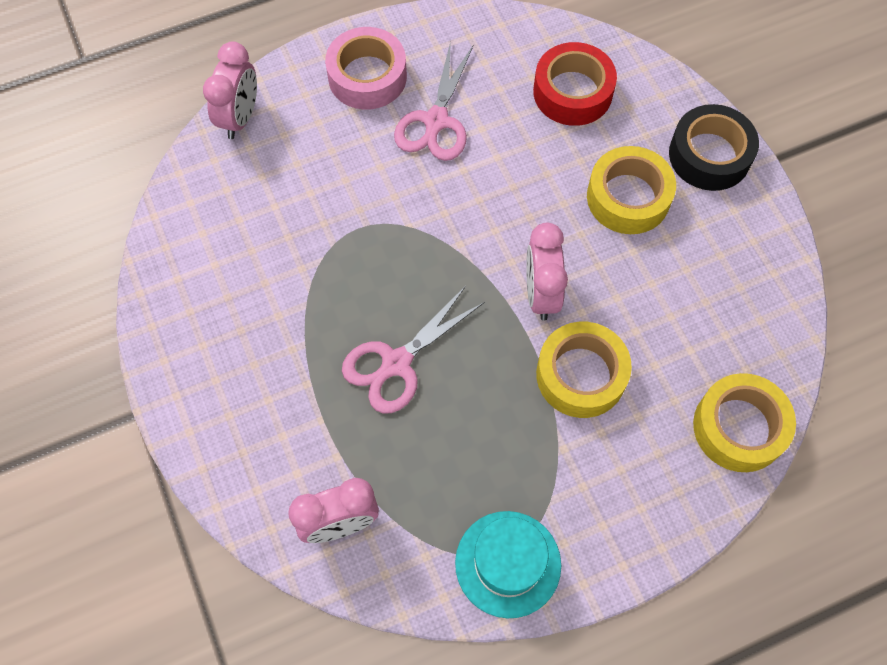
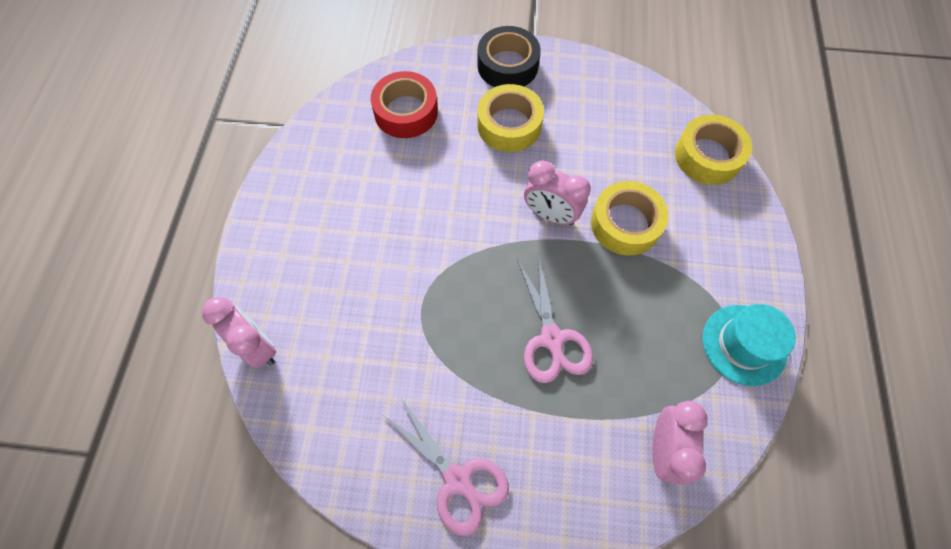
camera: 60 degrees left, 0 degrees up
pink tape [325,27,407,110] -> none
pink scissors [394,41,473,161] -> pink scissors moved to [383,396,509,536]

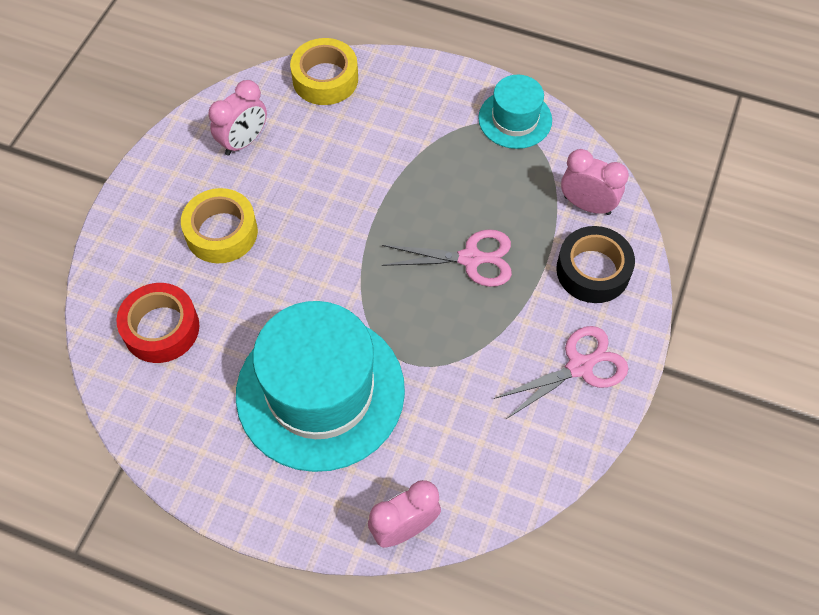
camera: 75 degrees left, 5 degrees down
black tape [477,26,541,87] -> black tape moved to [556,226,635,303]
pink clock [524,160,591,225] -> pink clock moved to [208,80,267,156]
yellow tape [591,181,669,256] -> none
none -> turquoise hat [236,301,405,472]

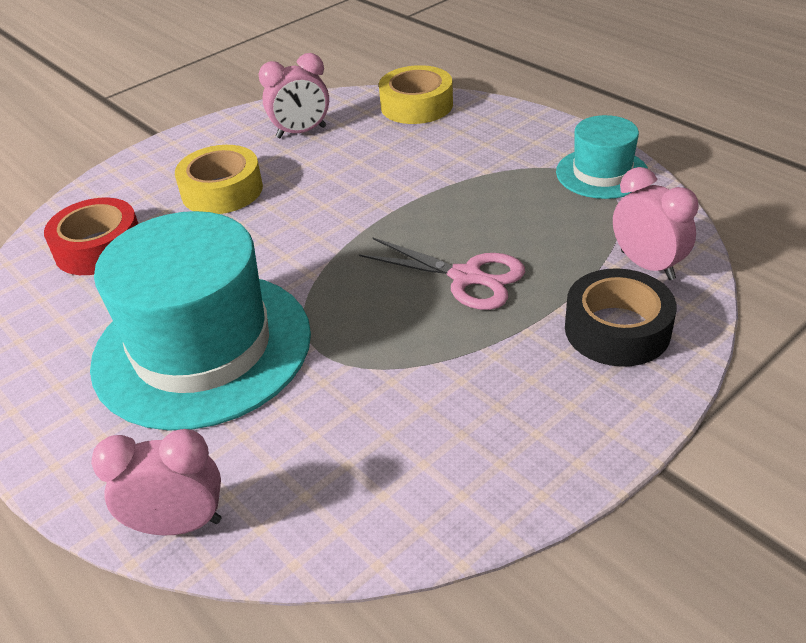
camera: 30 degrees right, 20 degrees down
pink scissors [494,326,628,419] -> none

